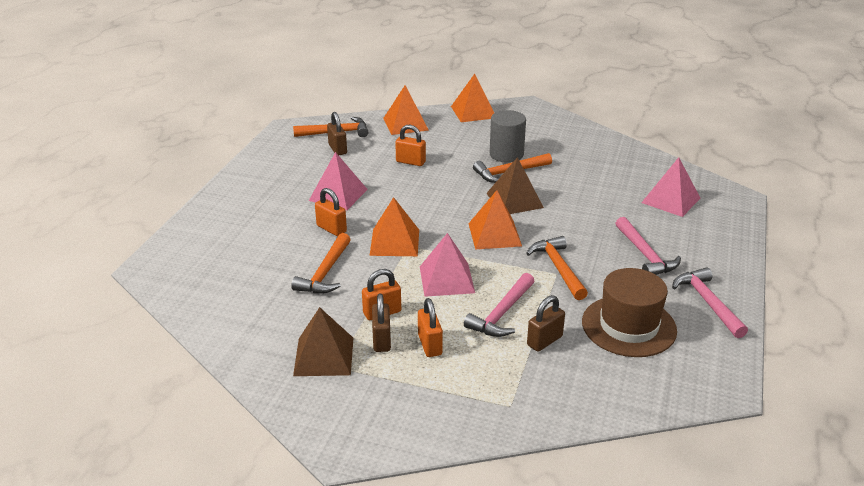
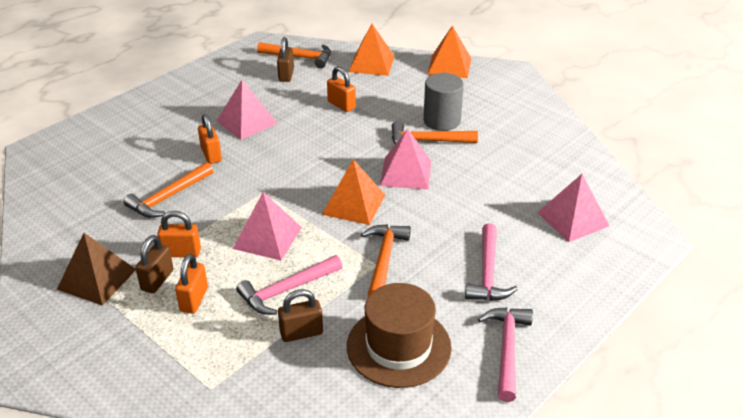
camera: 25 degrees right, 5 degrees up
orange pyramid [370,197,419,256] -> none
brown pyramid [486,157,544,214] -> pink pyramid [380,129,431,190]

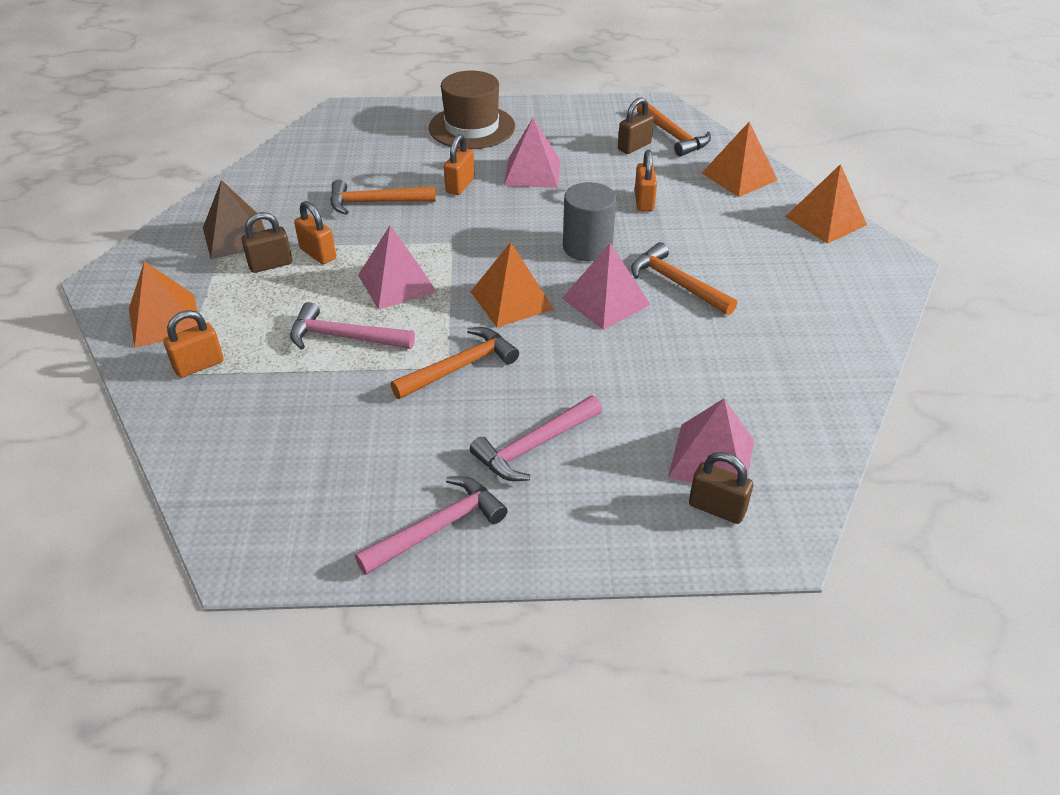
camera: 45 degrees right, 5 degrees up
orange padlock [175,254,208,314] -> orange padlock moved to [164,310,224,378]
brown padlock [278,289,323,342] -> brown padlock moved to [689,452,753,524]
brown hat [347,283,452,388] -> brown hat moved to [429,71,515,149]
grey cylinder [423,73,464,131] -> grey cylinder moved to [563,182,616,261]
none -> orange pyramid [129,261,198,348]

